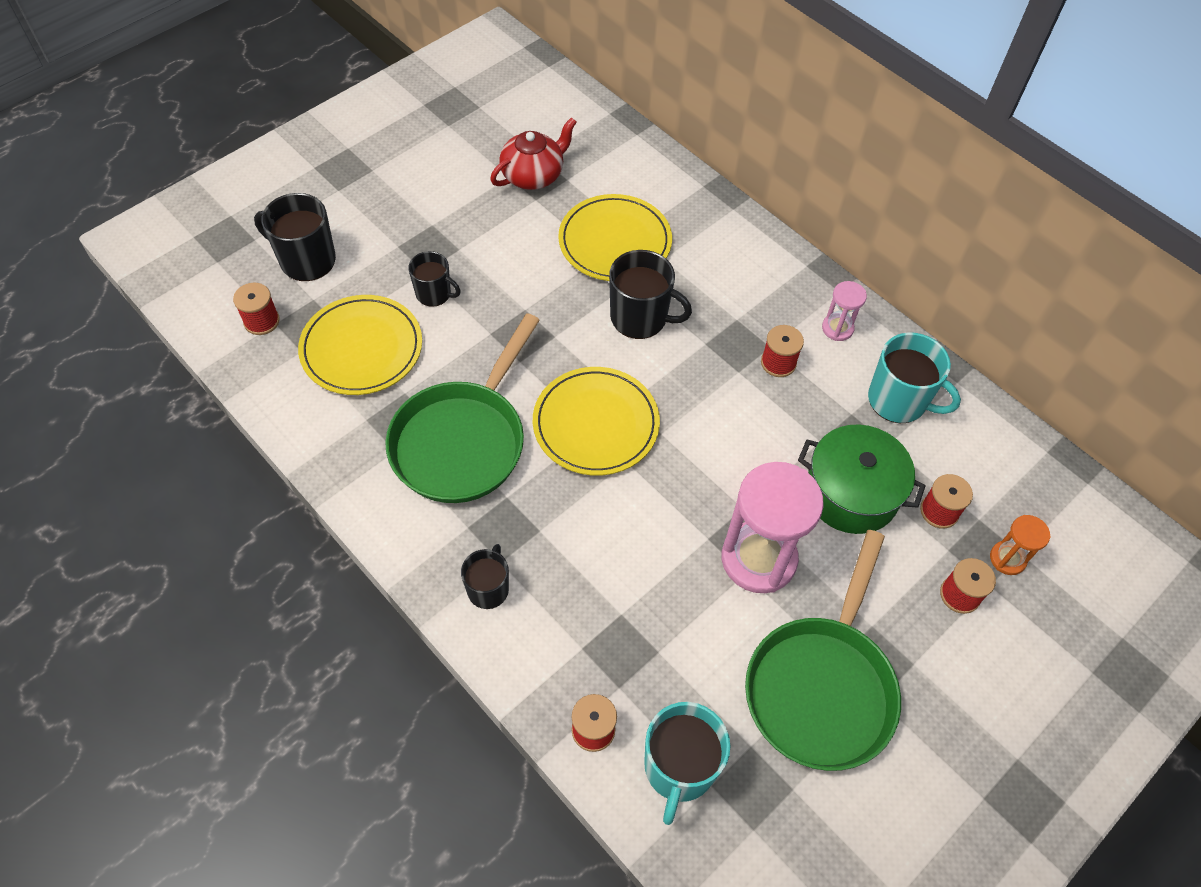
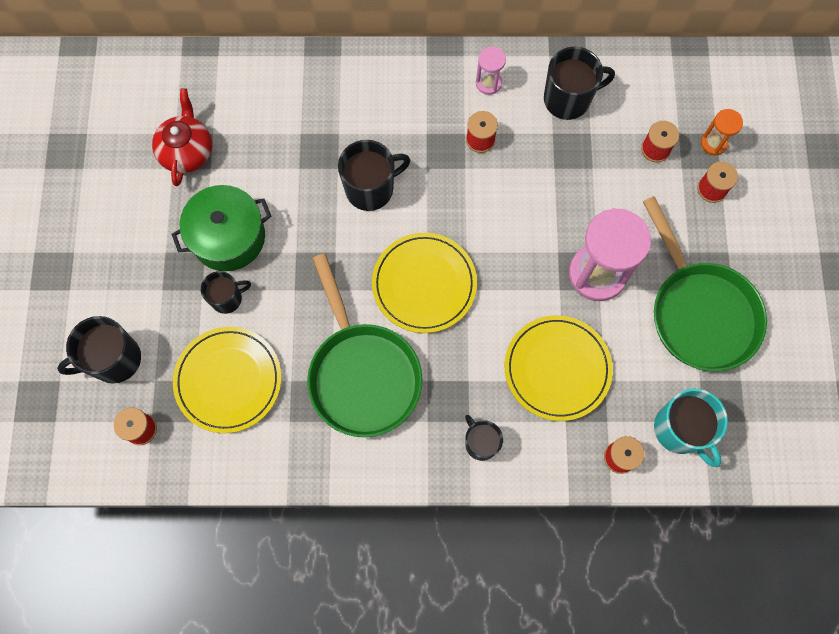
camera: 45 degrees left, 15 degrees up
yellow plate [558,194,672,281] -> yellow plate moved to [504,315,613,421]
green pot [798,424,926,534] -> green pot moved to [171,185,272,271]
turquoise mug [868,332,961,423] -> black mug [544,47,615,120]

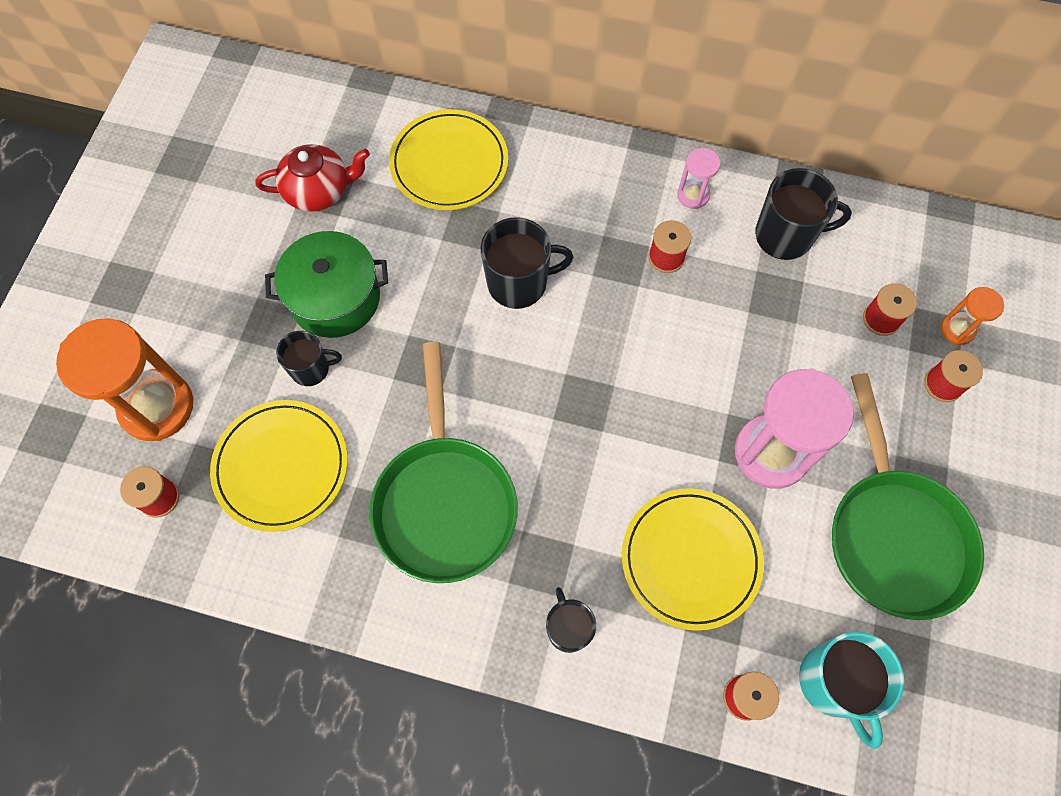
camera: 15 degrees right, 5 degrees down
black mug [57,316,141,383] -> orange hourglass [56,318,193,441]
red teapot [152,88,212,186] -> red teapot turned 60 degrees clockwise [255,144,370,212]
yellow plate [372,233,477,333] -> yellow plate moved to [389,109,508,210]

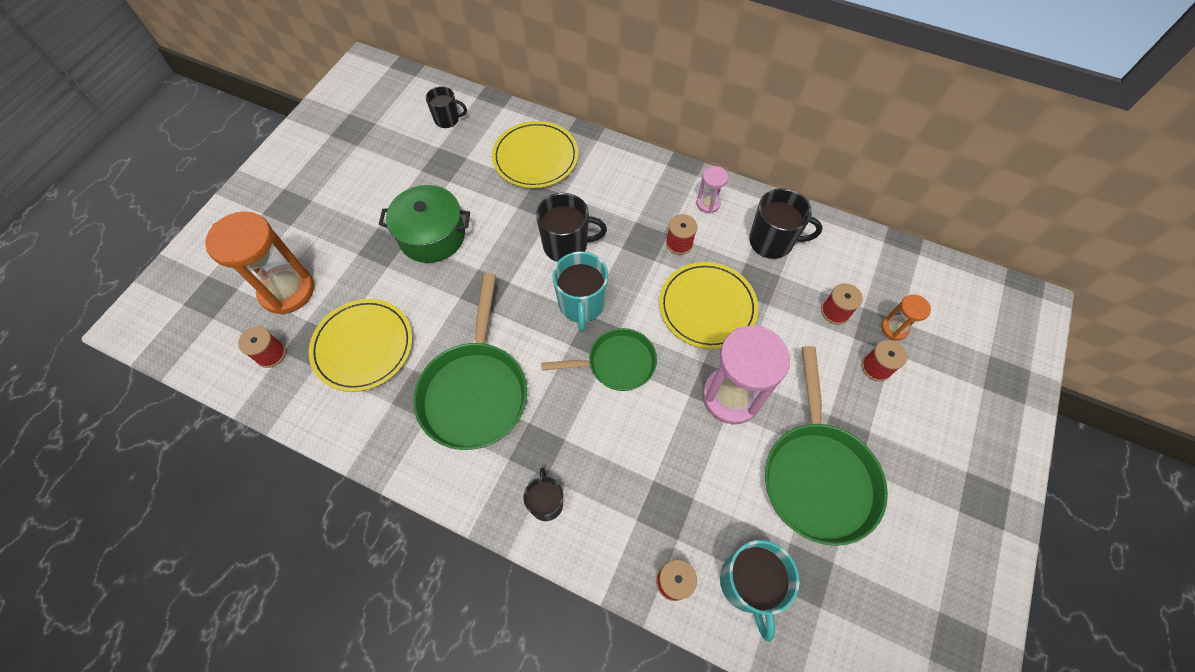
camera: 10 degrees right, 5 degrees down
red teapot [255,144,370,212] -> none
black mug [276,331,342,386] -> black mug moved to [426,86,467,128]
yellow plate [622,488,764,631] -> yellow plate moved to [659,262,758,349]
none -> green pan [541,328,657,391]
none -> turquoise mug [553,251,608,332]

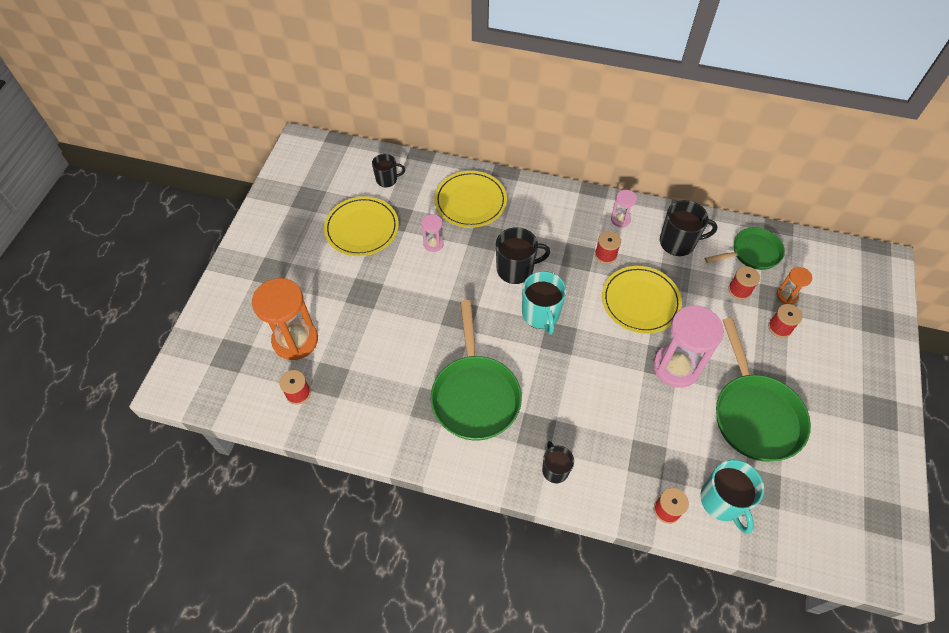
camera: 10 degrees left, 5 degrees down
yellow plate [309,299,413,392] -> yellow plate moved to [324,196,399,256]
green pot [379,185,470,263] -> none
green pan [541,328,657,391] -> green pan moved to [705,227,785,270]
none -> pink hourglass [421,214,444,252]

